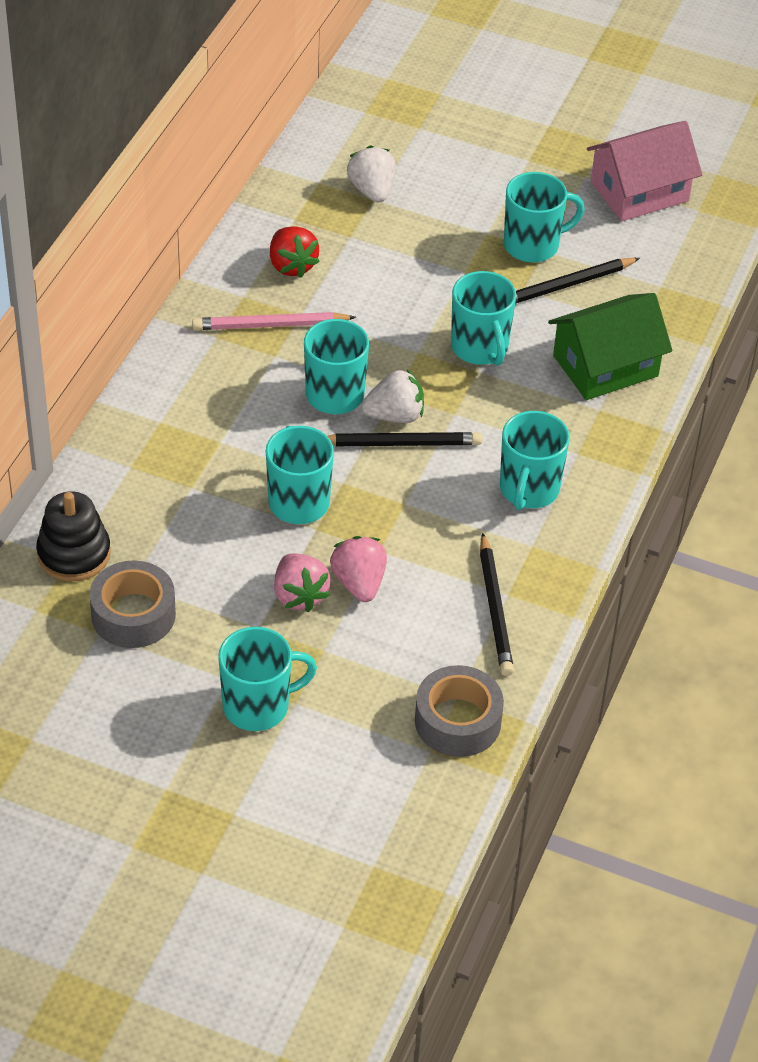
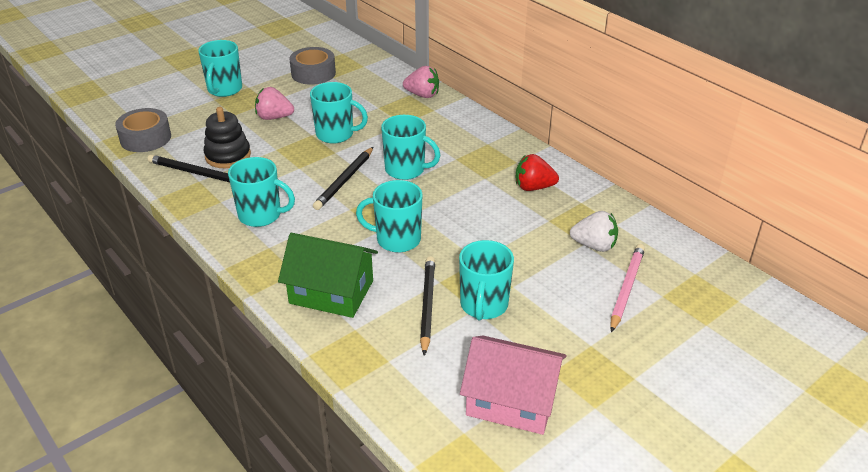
camera: 120 degrees right, 10 degrees down
black stacking toy [36,492,111,582] -> black stacking toy moved to [204,107,251,168]
pink pencil [192,312,356,330] -> pink pencil moved to [610,244,645,332]
pink strawberry [330,536,387,602] -> pink strawberry moved to [403,66,439,98]
white strawberry [361,369,424,423] -> none
turquoise mug [500,411,570,511] -> turquoise mug turned 150 degrees clockwise [228,157,295,227]
green house [548,293,672,400] -> green house turned 75 degrees counterclockwise [278,233,378,318]
pink house [587,121,702,221] -> pink house turned 75 degrees counterclockwise [460,336,566,435]

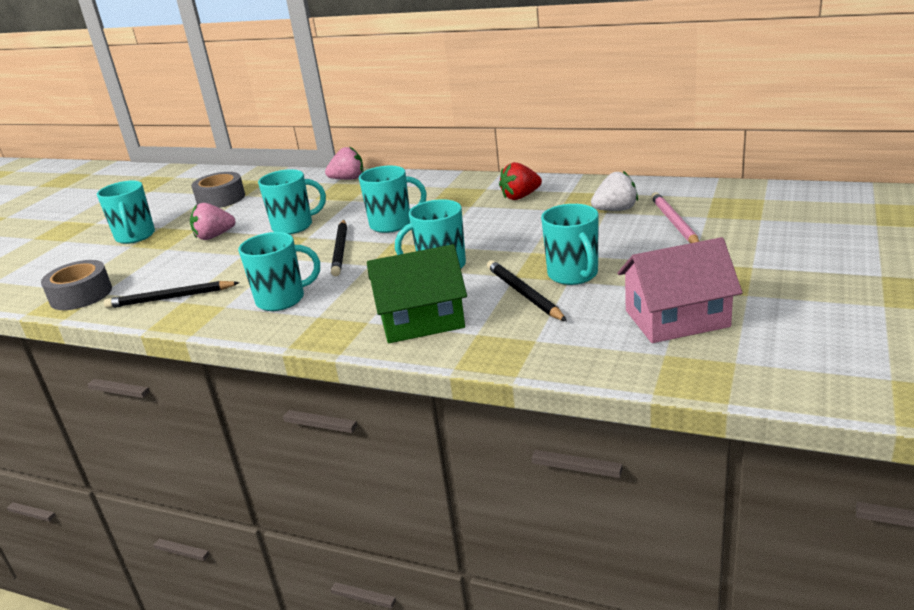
camera: 25 degrees left, 10 degrees down
black stacking toy [204,107,251,168] -> none

